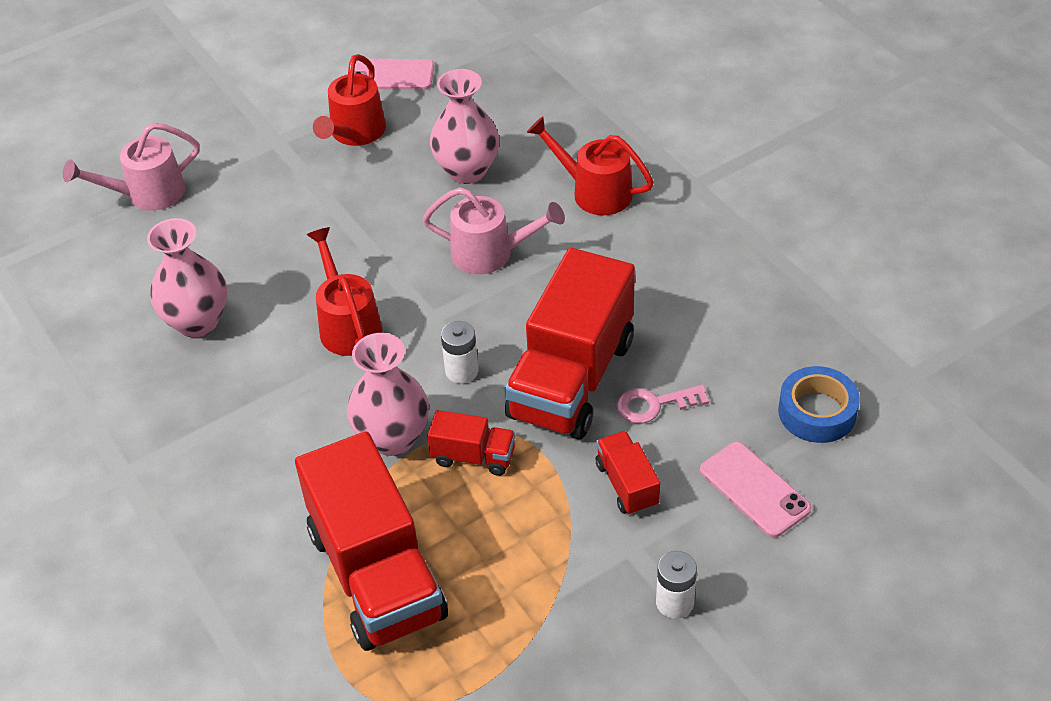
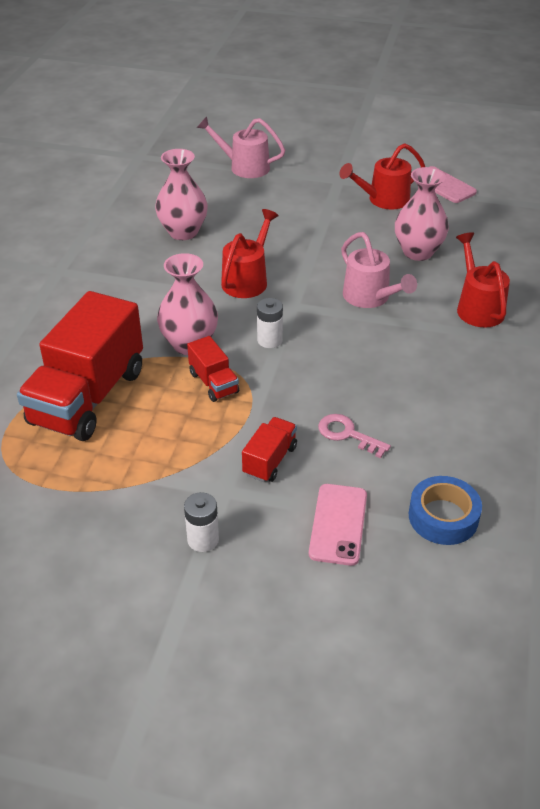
camera: 45 degrees right, 5 degrees down
red truck [505,248,635,439] -> none

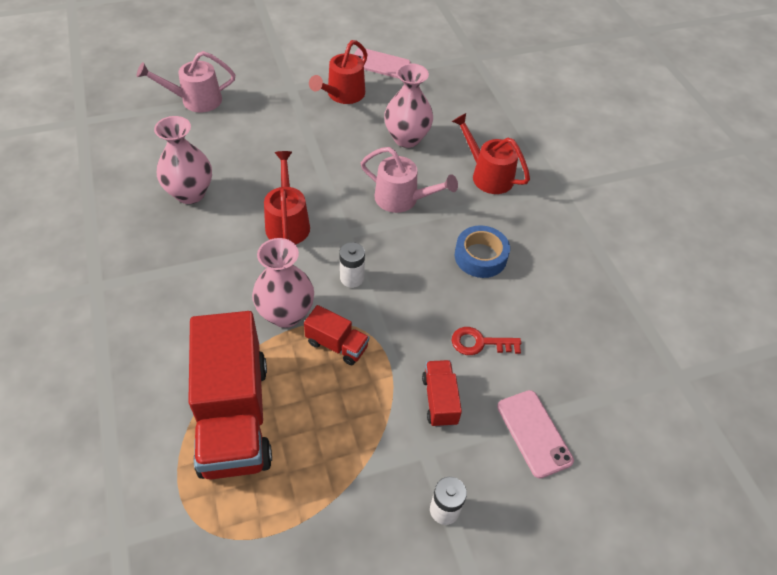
camera: 35 degrees left, 10 degrees up
pink key [318,414,391,458] -> red key [451,327,521,355]
blue tape [409,476,482,545] -> blue tape moved to [455,225,510,278]

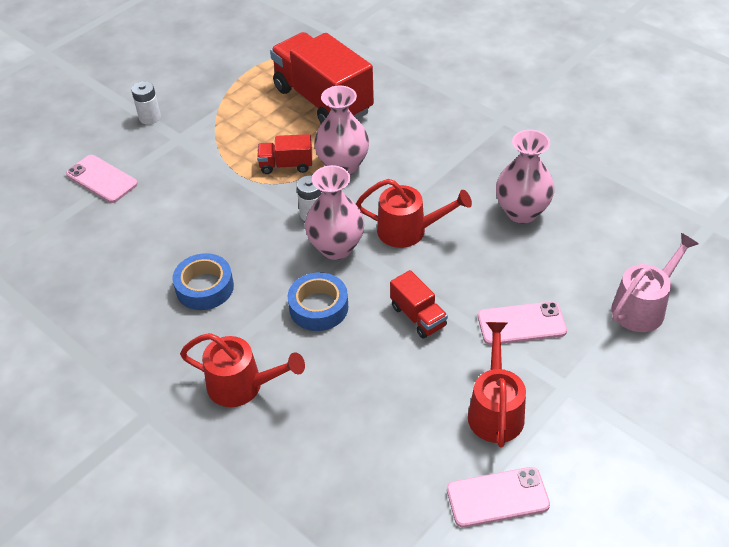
camera: 155 degrees right, 5 degrees down
red watering can [264,151,310,245] -> red watering can turned 45 degrees counterclockwise [356,179,472,248]
pink watering can [361,147,458,213] -> blue tape [288,272,348,331]
pink vase [384,63,433,148] -> pink vase moved to [305,165,364,260]
red truck [422,360,462,427] -> red truck moved to [390,270,448,339]
red key [451,327,521,355] -> none
none -> pink phone [478,301,567,345]

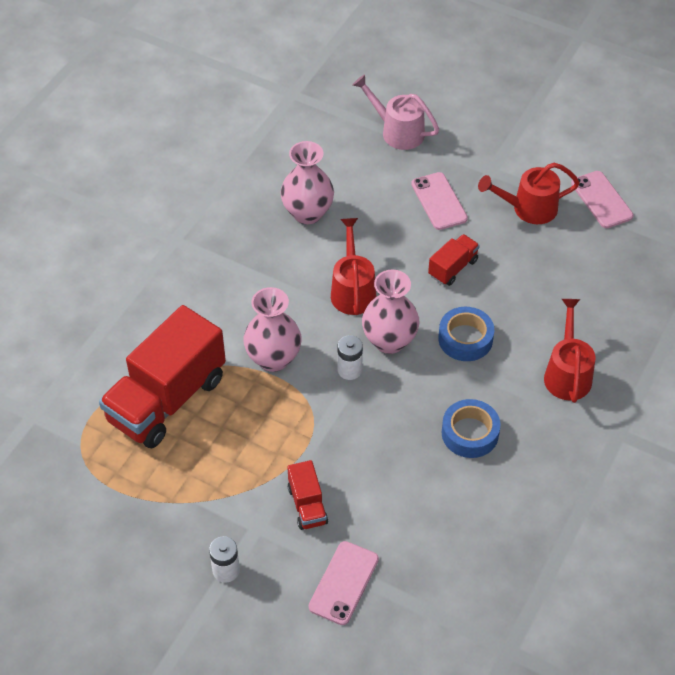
camera: 105 degrees left, 5 degrees up
red truck [257,134,312,174] -> red truck moved to [287,460,328,530]

